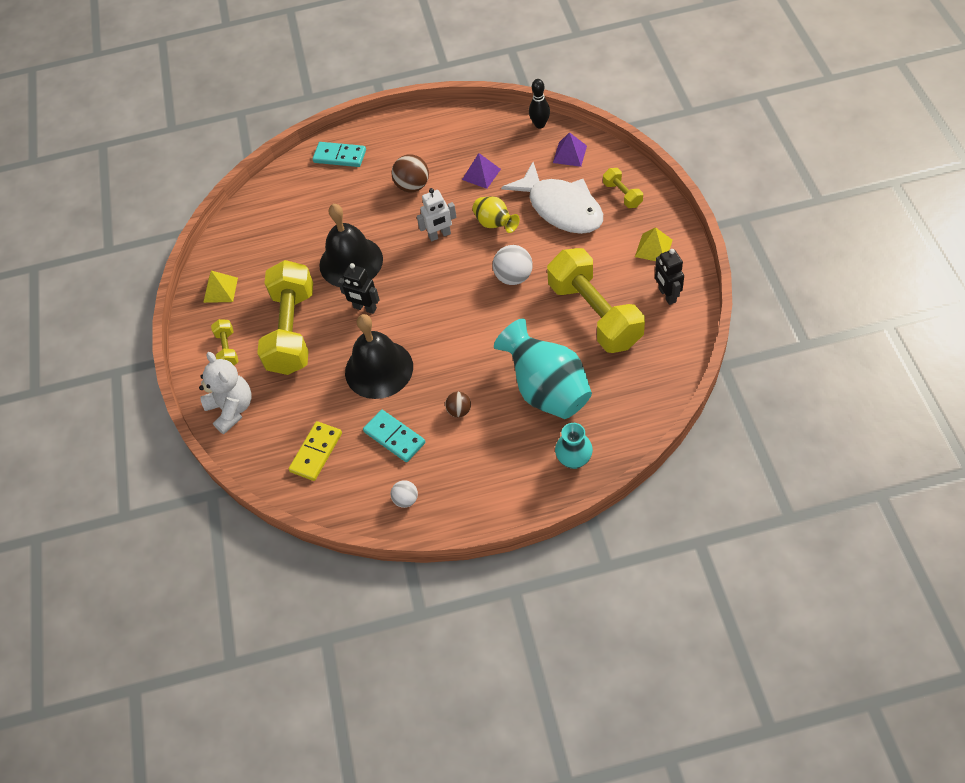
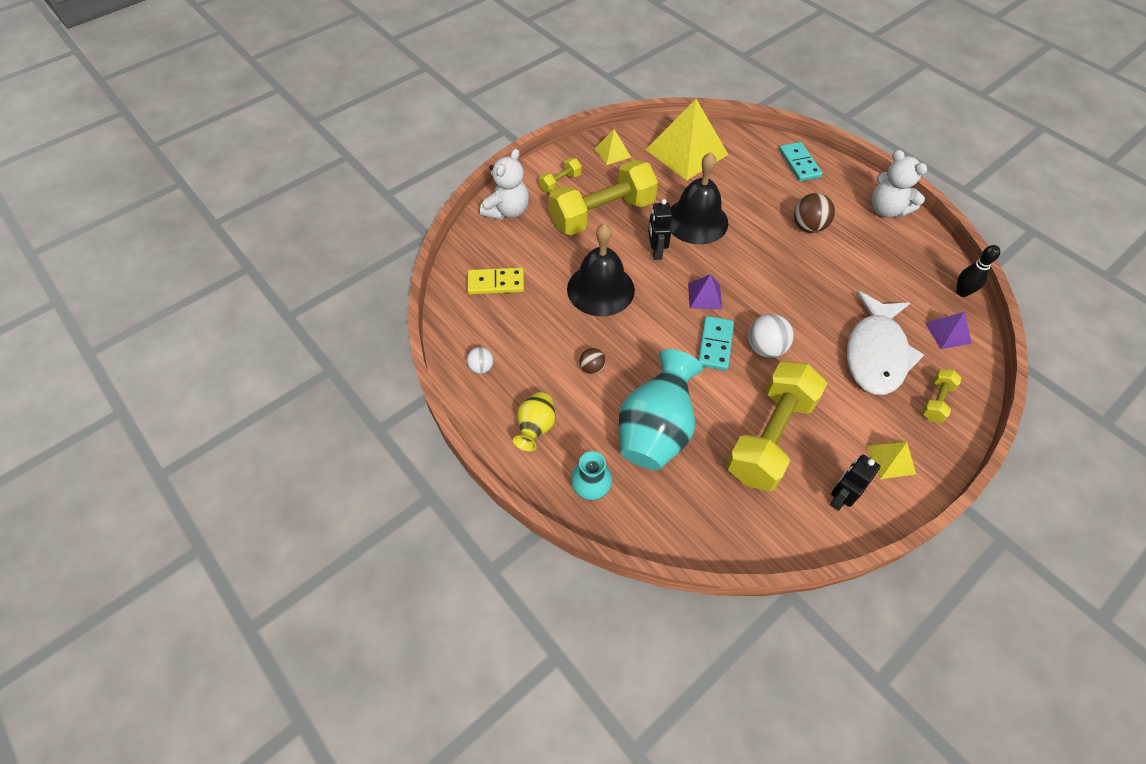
camera: 55 degrees right, 0 degrees up
turquoise domino [363,410,425,462] -> turquoise domino moved to [698,316,734,371]
white robot [417,188,456,241] -> none
purple pyramid [462,153,501,189] -> purple pyramid moved to [688,274,722,309]
yellow vase [472,196,520,233] -> yellow vase moved to [513,392,556,452]
none -> yellow pyramid [645,99,728,181]
none -> white teddy bear [872,150,927,218]

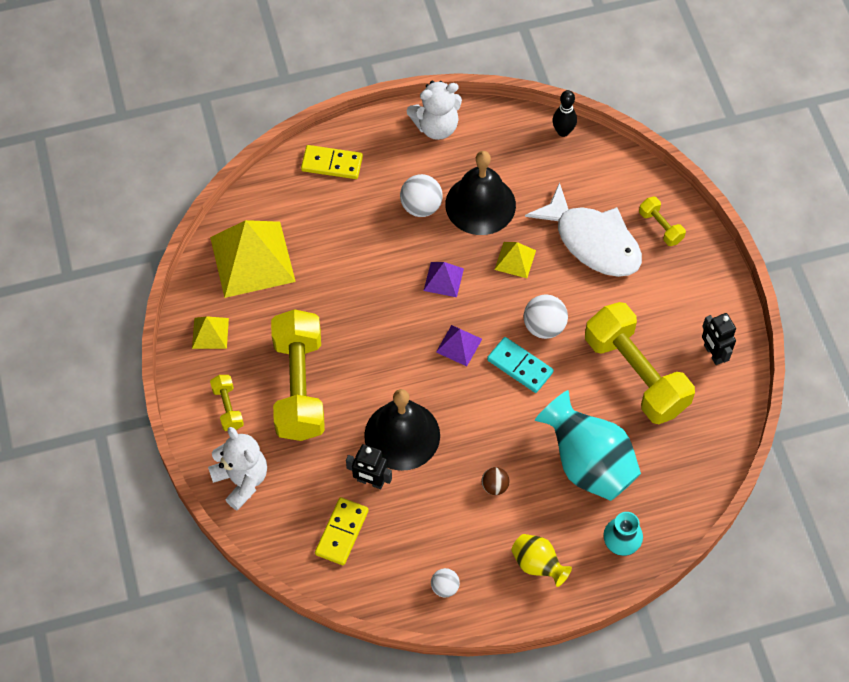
camera: 65 degrees left, 5 degrees up
black robot [648,199,672,260] -> black robot moved to [346,444,392,489]
black bell [670,152,728,244] -> black bell moved to [445,151,516,235]
turquoise domino [779,142,823,182] -> yellow domino [301,145,363,179]
brown ball [794,193,835,233] -> white ball [400,174,443,217]
yellow pyramid [867,441,916,479] -> yellow pyramid moved to [495,242,536,278]
purple pyramid [925,312,972,349] -> purple pyramid moved to [424,262,464,297]

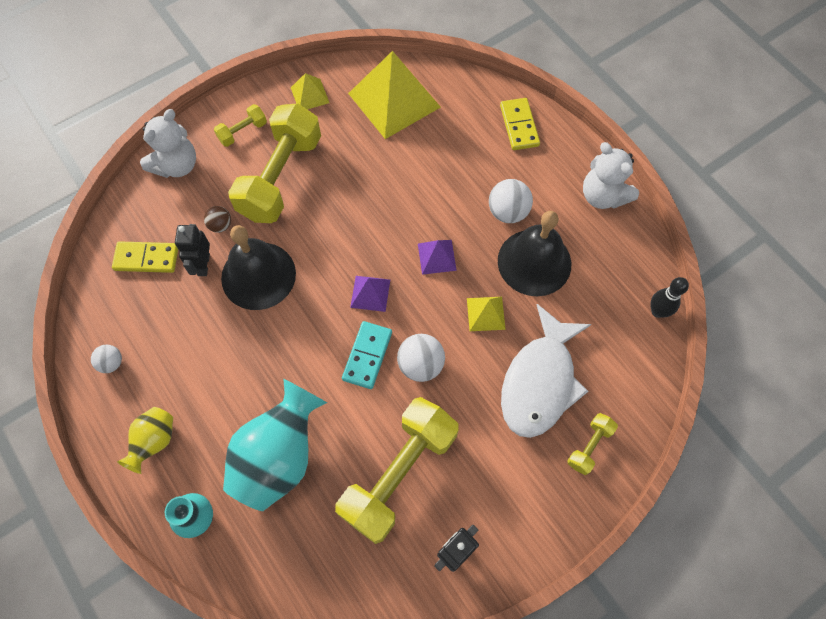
camera: 70 degrees right, 5 degrees up
yellow dumbbell [271,309,325,441] -> yellow dumbbell turned 45 degrees counterclockwise [228,103,321,223]
brown ball [481,467,510,495] -> brown ball moved to [204,206,231,233]

